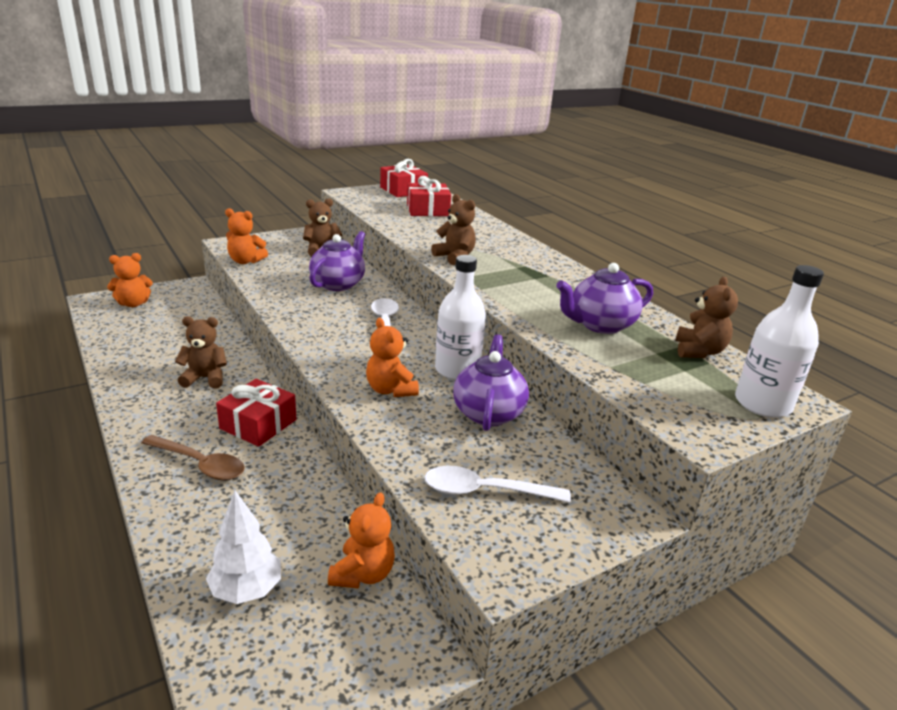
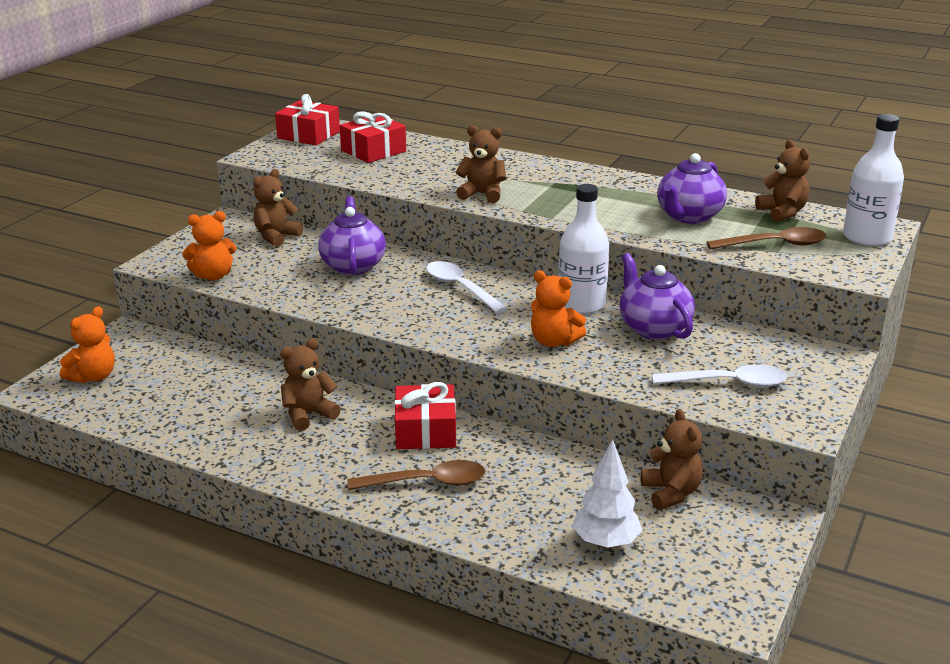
camera: 30 degrees left, 0 degrees up
orange teddy bear [328,492,395,588] -> brown teddy bear [641,409,703,510]
white spoon [425,466,571,503] -> white spoon turned 150 degrees counterclockwise [652,364,787,387]
none -> brown spoon [706,227,826,250]

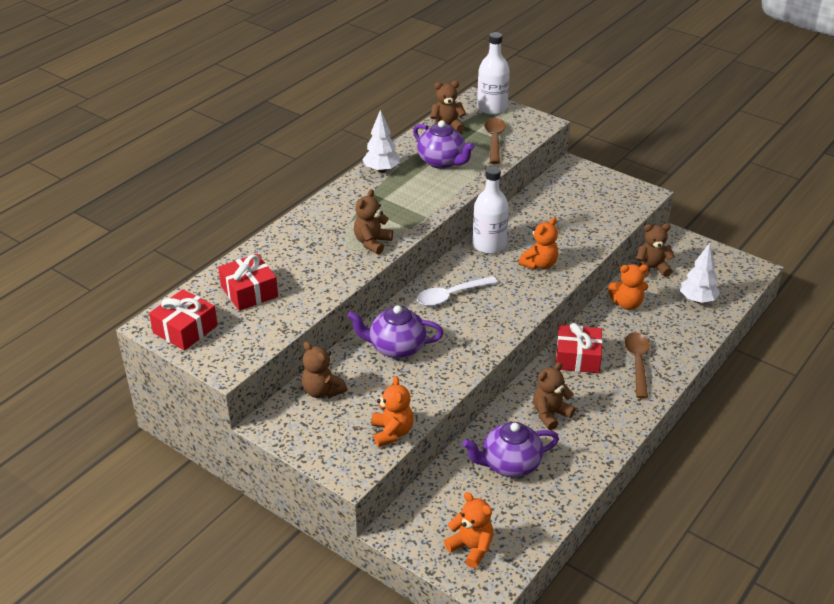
camera: 80 degrees left, 10 degrees up
brown teddy bear [280,339,341,431] -> brown teddy bear turned 75 degrees clockwise [533,362,576,430]
purple teapot [619,253,695,340] -> purple teapot moved to [463,422,559,477]
white spoon [652,364,787,387] -> none
none -> white tree [362,110,400,173]
none -> orange teddy bear [608,264,648,310]

